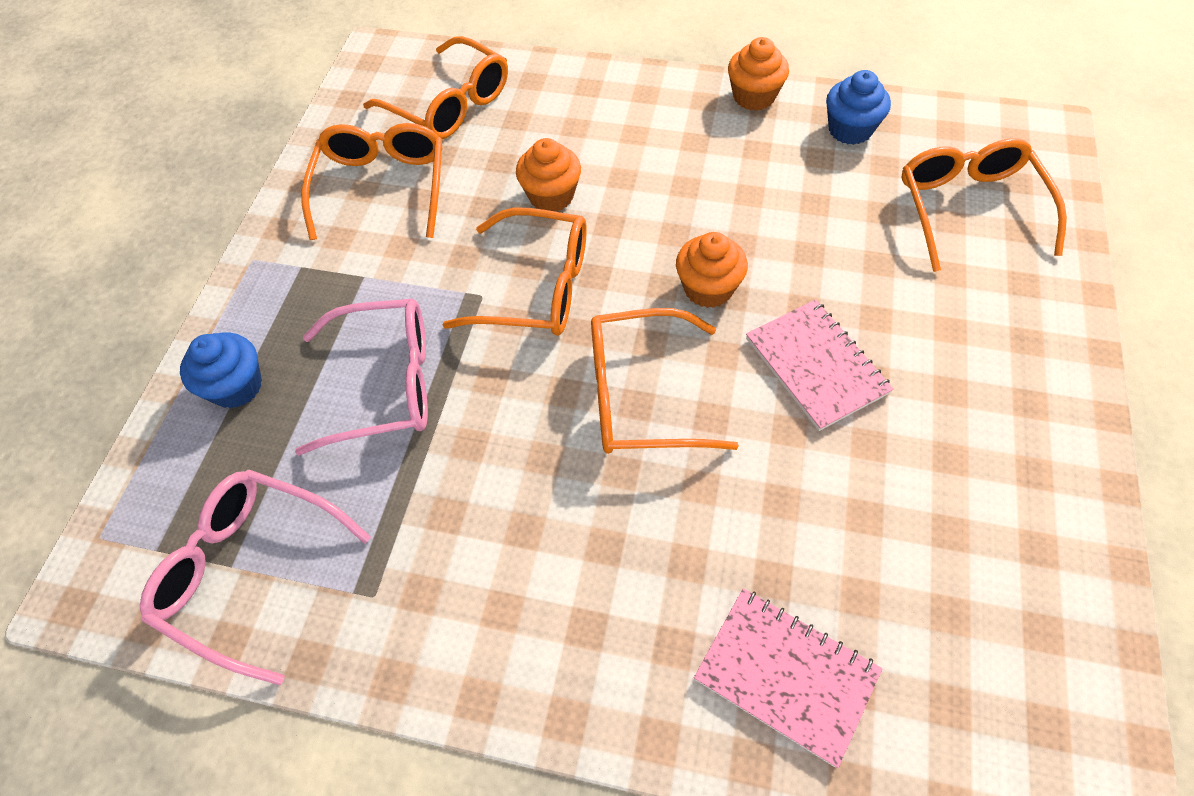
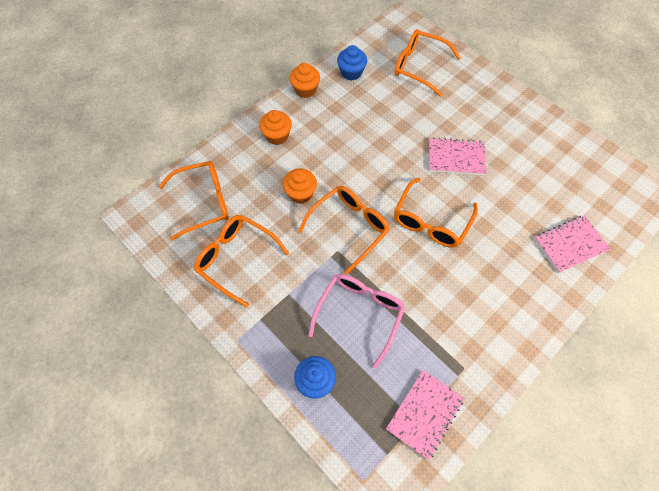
camera: 60 degrees left, 5 degrees up
pink glasses [140,470,371,685] -> pink notebook [386,370,464,460]
orange cupcake [676,232,748,308] -> orange cupcake moved to [259,110,292,145]

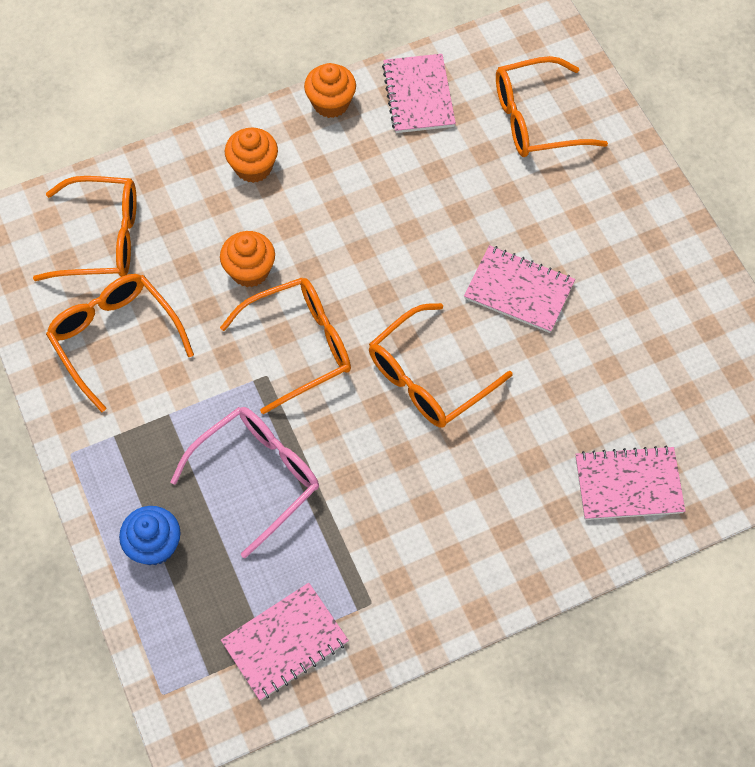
camera: 20 degrees right, 0 degrees up
blue cupcake [337,45,367,80] -> pink notebook [382,54,456,133]
orange glasses [395,29,461,97] -> orange glasses turned 60 degrees counterclockwise [496,56,608,157]

